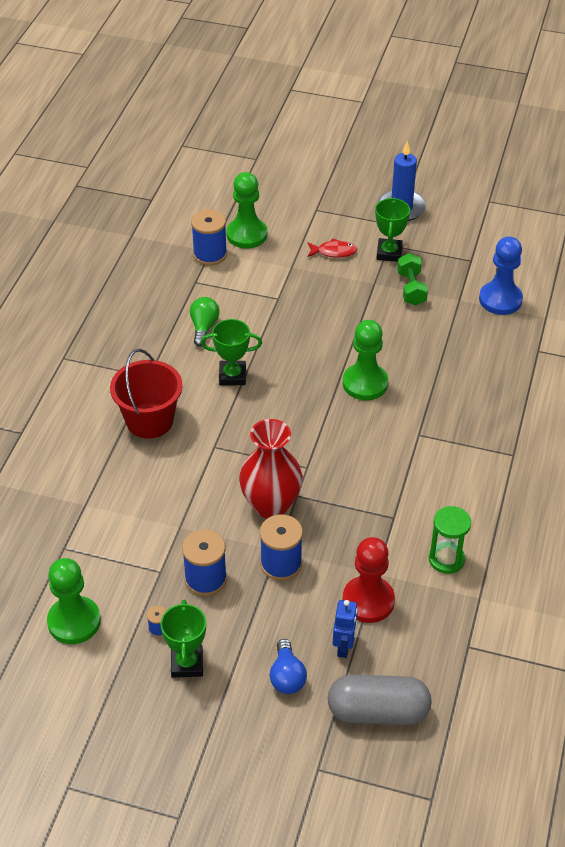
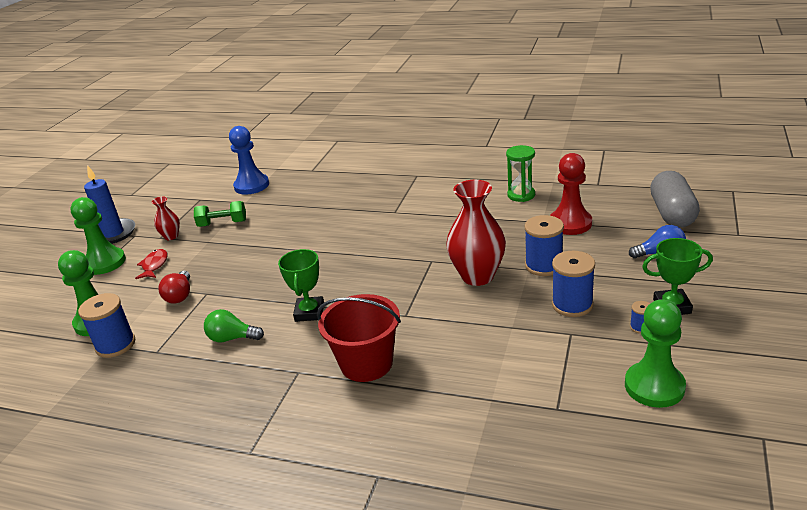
camera: 85 degrees left, 15 degrees down
blue robot [333,600,358,658] -> none
green pawn [343,320,388,400] -> green pawn moved to [70,197,126,275]
green trophy [375,198,410,262] -> red vase [152,197,180,240]
none -> red light bulb [158,271,190,304]

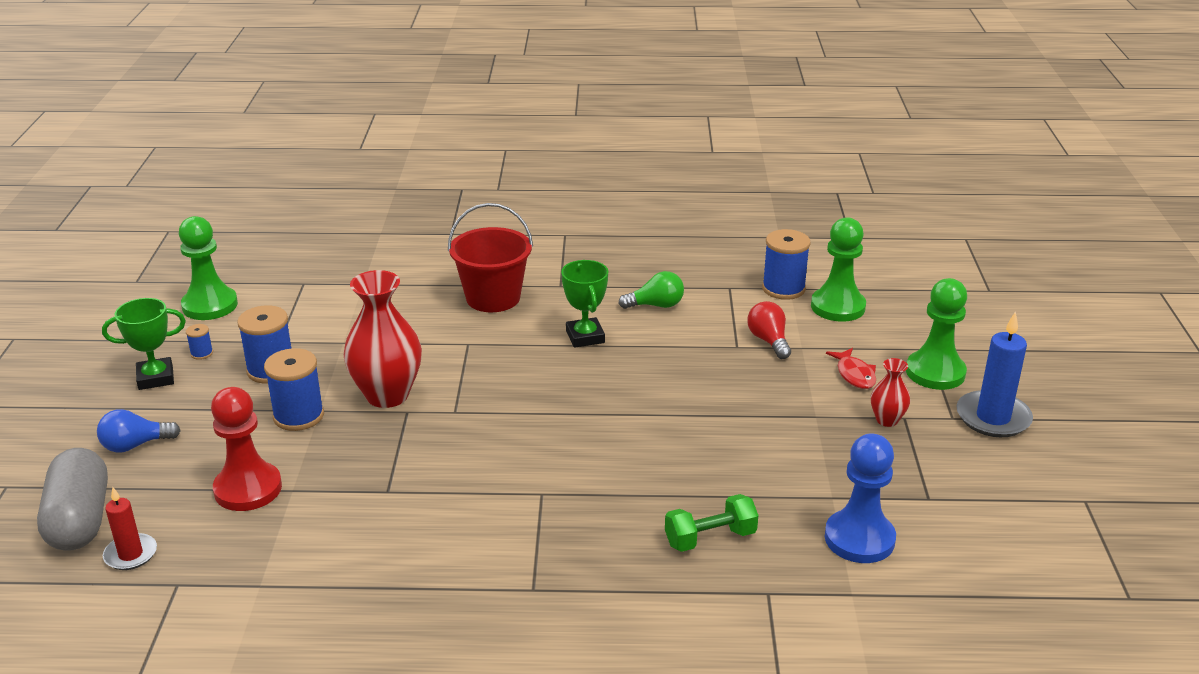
camera: 160 degrees right, 0 degrees up
green dumbbell [194,201,246,227] -> green dumbbell moved to [665,494,758,552]
green hourglass [506,145,535,202] -> none
none -> red candle [103,487,157,570]

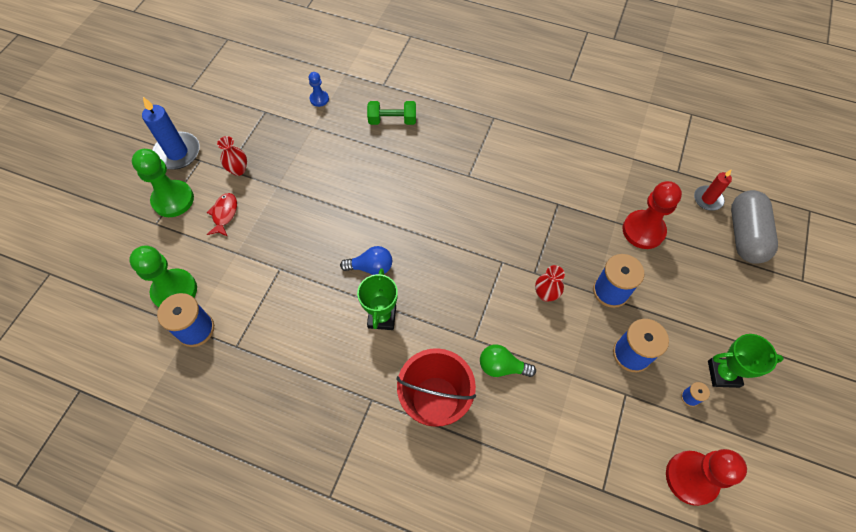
camera: 160 degrees left, 30 degrees up
blue light bulb [97,409,181,453] -> blue light bulb moved to [340,246,392,275]
green pawn [179,216,238,320] -> red pawn [666,449,747,506]
red vase [344,270,422,408] -> red vase [535,265,565,302], size x0.50
green light bulb [618,271,684,309] -> green light bulb moved to [480,344,536,377]
red light bulb [747,301,791,359] -> none
blue pawn [825,434,896,563] -> blue pawn [309,72,329,107], size x0.52

